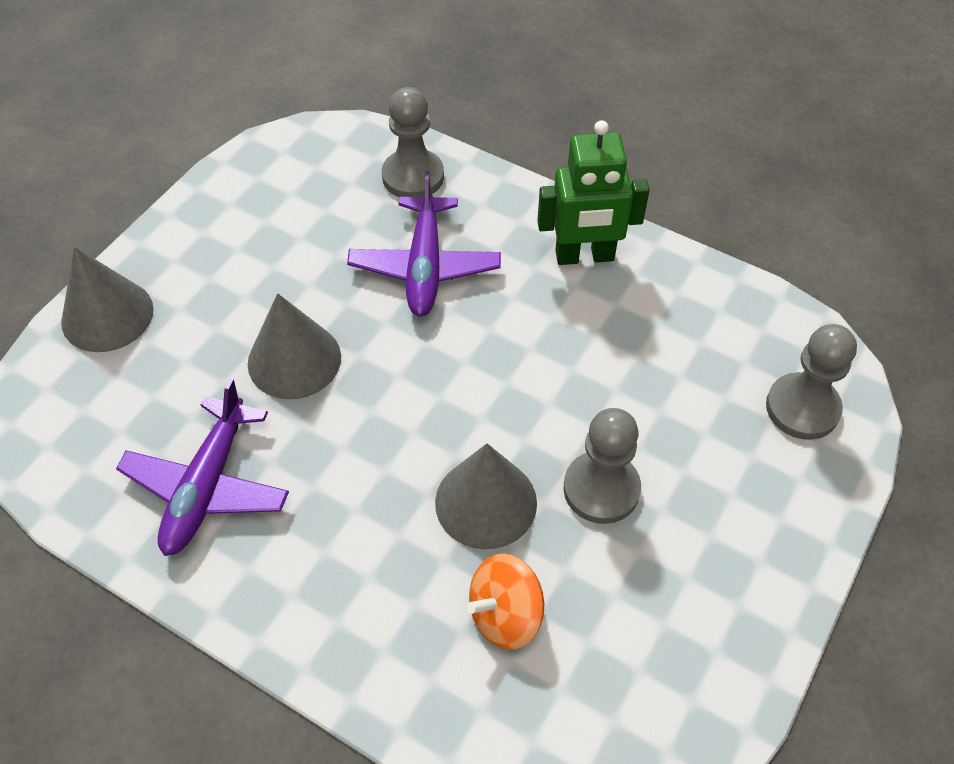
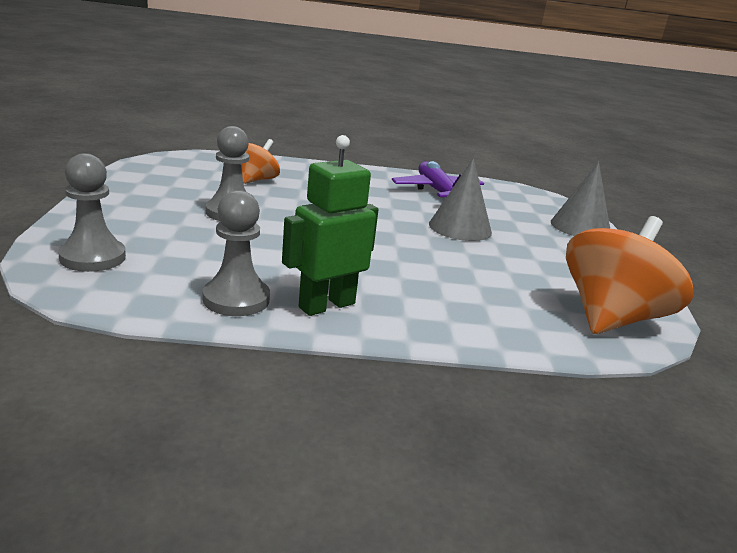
camera: 145 degrees right, 30 degrees down
purple plane [347,171,501,317] -> none
grey pawn [382,87,444,197] -> grey pawn moved to [203,190,270,316]
grey cone [435,443,537,549] -> none
none -> orange spinning top [566,216,694,334]

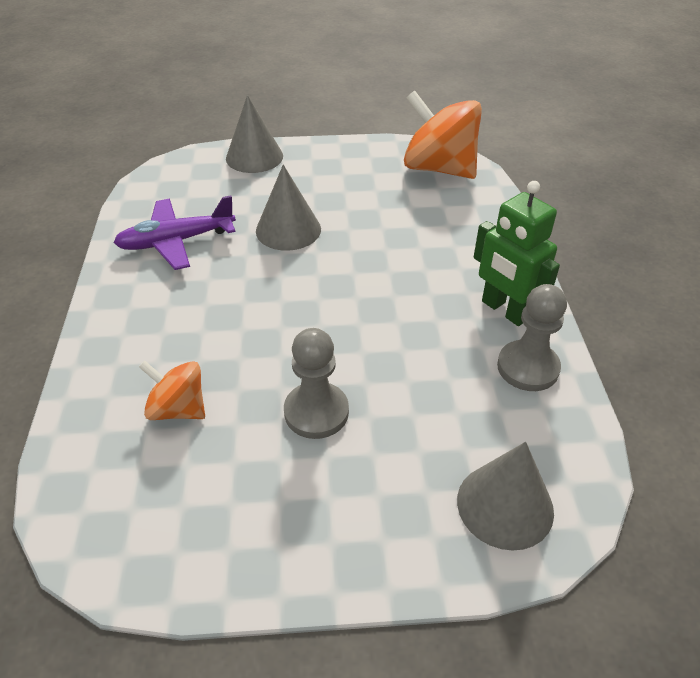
camera: 90 degrees left, 20 degrees up
grey pawn [58,153,126,272] -> grey cone [457,442,554,551]

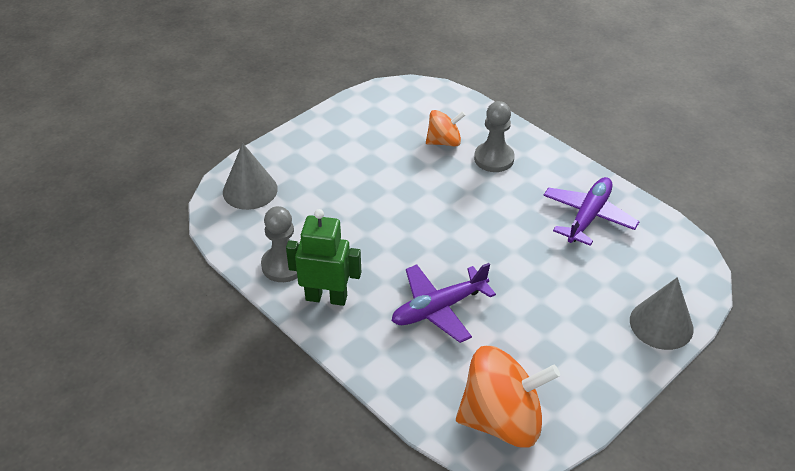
camera: 140 degrees right, 0 degrees up
grey cone [256,165,321,251] -> none
grey pawn [284,328,349,439] -> grey pawn moved to [474,101,515,172]
none -> purple plane [392,263,496,343]

